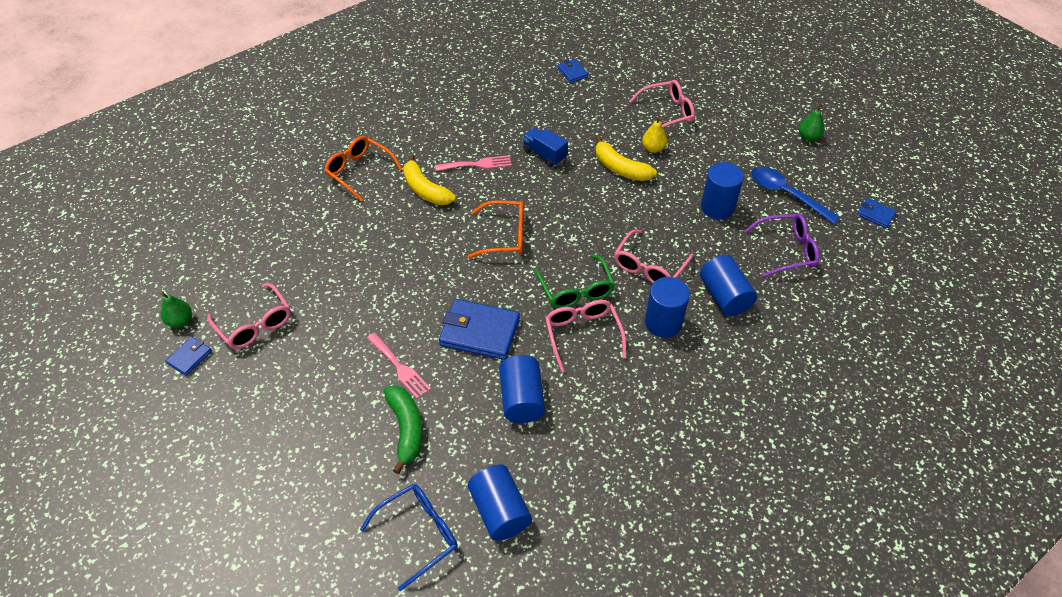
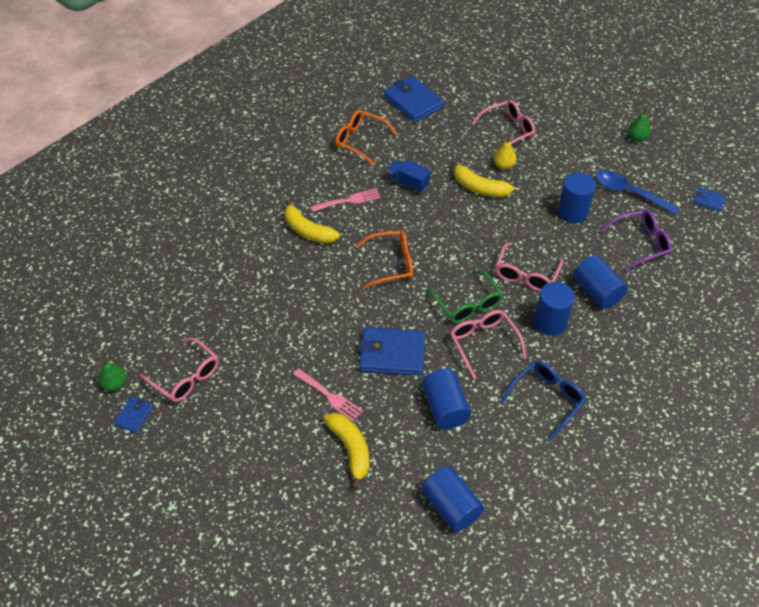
camera: 10 degrees left, 0 degrees up
orange glasses [324,136,403,202] -> orange glasses moved to [335,110,398,165]
blue glasses [360,484,458,591] -> blue glasses moved to [501,361,586,440]
green banana [384,386,423,474] -> yellow banana [324,413,369,490]
blue wallet [558,59,588,83] -> blue wallet [384,76,444,123], size x1.98

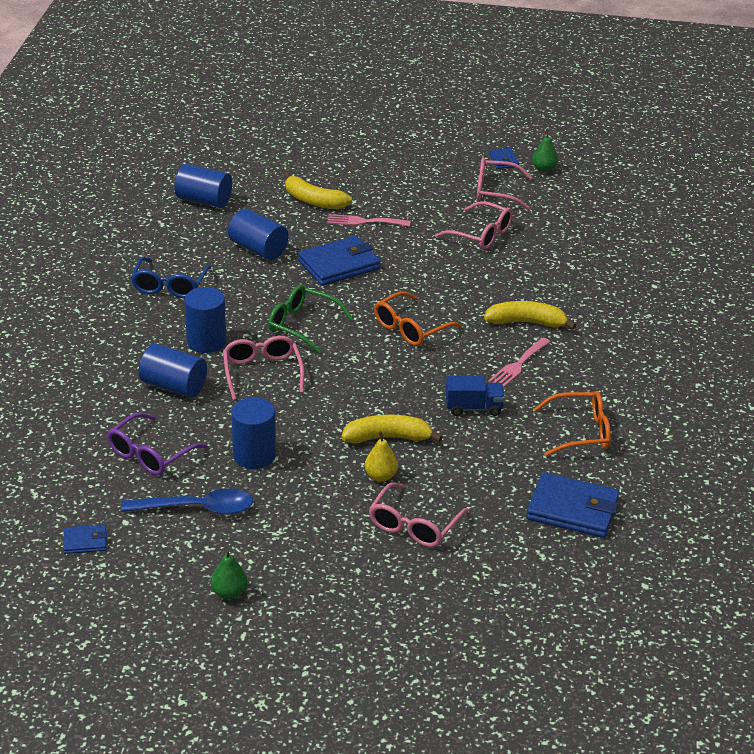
camera: 145 degrees right, 15 degrees down
pink glasses [450,310,526,379] -> pink glasses moved to [435,201,513,250]

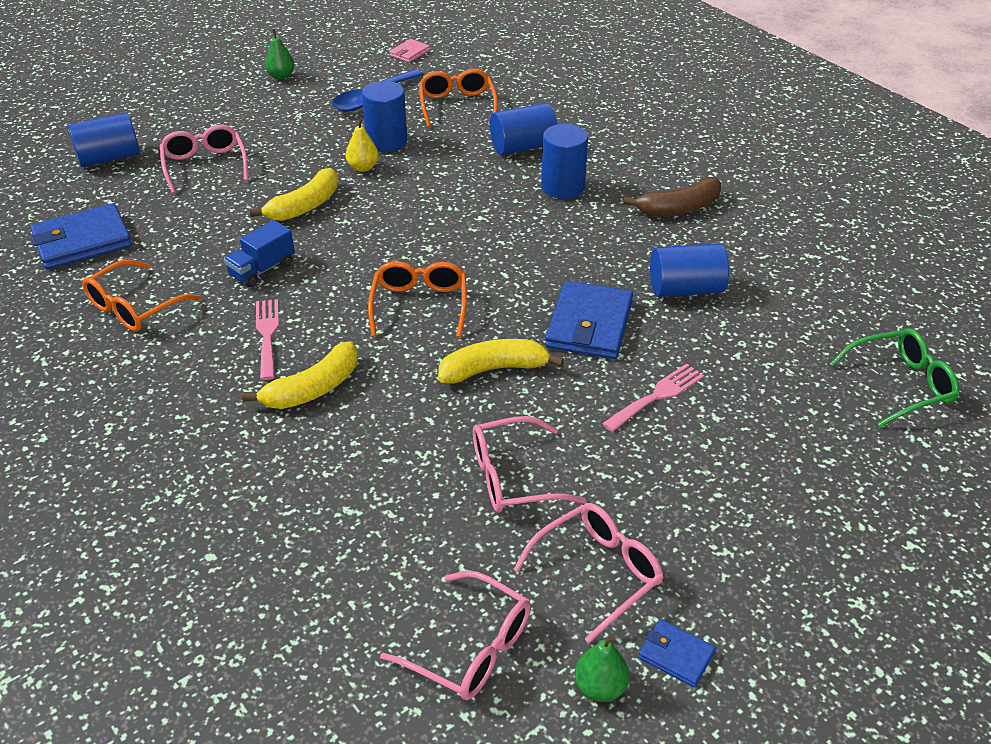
camera: 135 degrees right, 5 degrees up
blue wallet [63,525,107,554] -> pink wallet [389,39,430,63]
purple glasses [107,412,207,475] -> orange glasses [419,69,498,127]
blue glasses [131,257,211,298] -> brown banana [623,177,722,216]
blue cylinder [174,164,232,208] -> blue cylinder moved to [68,113,140,167]
pink glasses [223,336,304,400] -> pink glasses moved to [380,570,531,700]
green glasses [268,285,353,354] -> green glasses moved to [830,328,959,427]
yellow banana [284,172,352,209] -> yellow banana moved to [438,339,564,384]
yellow pear [365,431,398,482] -> yellow pear moved to [345,118,379,172]

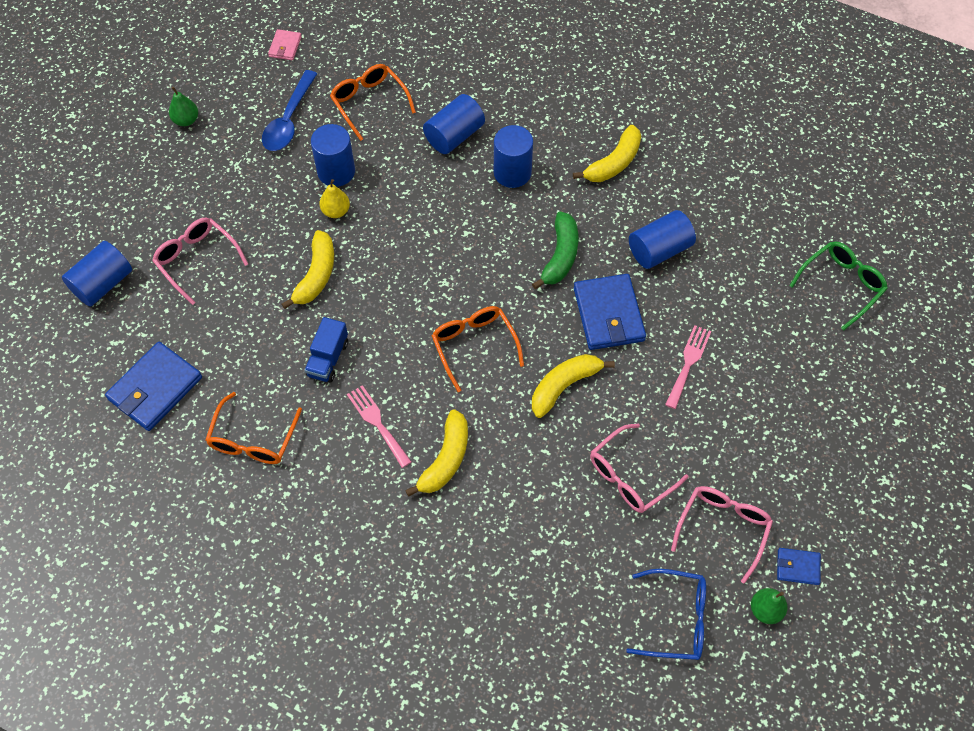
camera: 25 degrees left, 20 degrees up
pink glasses [380,570,531,700] -> blue glasses [626,568,706,660]
brown banana [623,177,722,216] -> yellow banana [573,125,641,182]
none -> green banana [532,211,578,289]

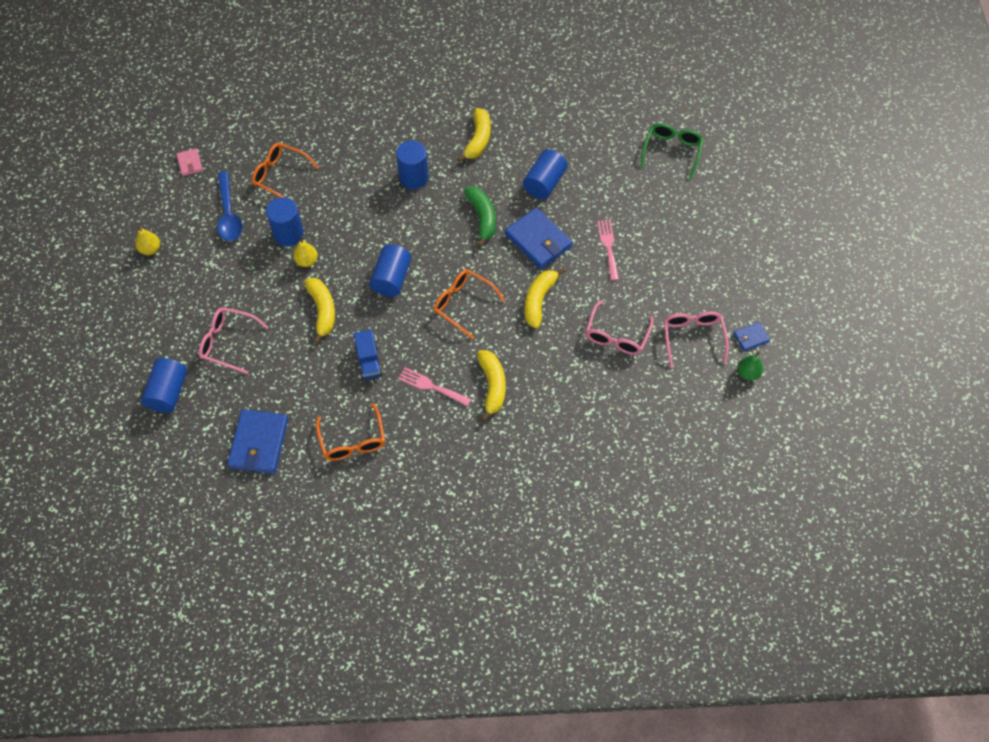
camera: 30 degrees left, 0 degrees up
green pear [169,87,198,126] -> yellow pear [136,226,160,255]
blue cylinder [423,94,485,154] -> blue cylinder moved to [370,244,411,297]
blue glasses [626,568,706,660] -> none

